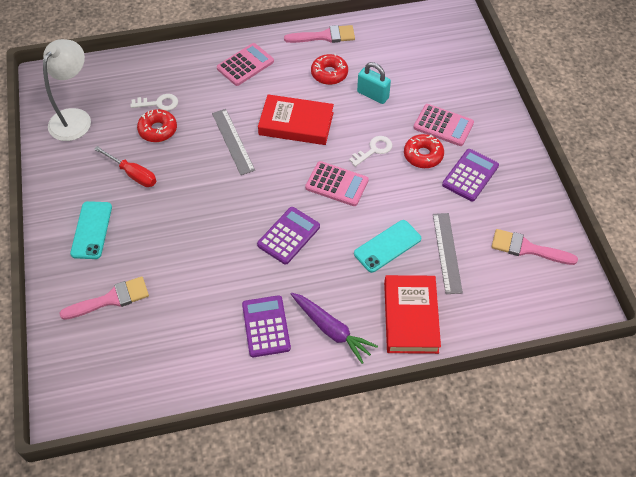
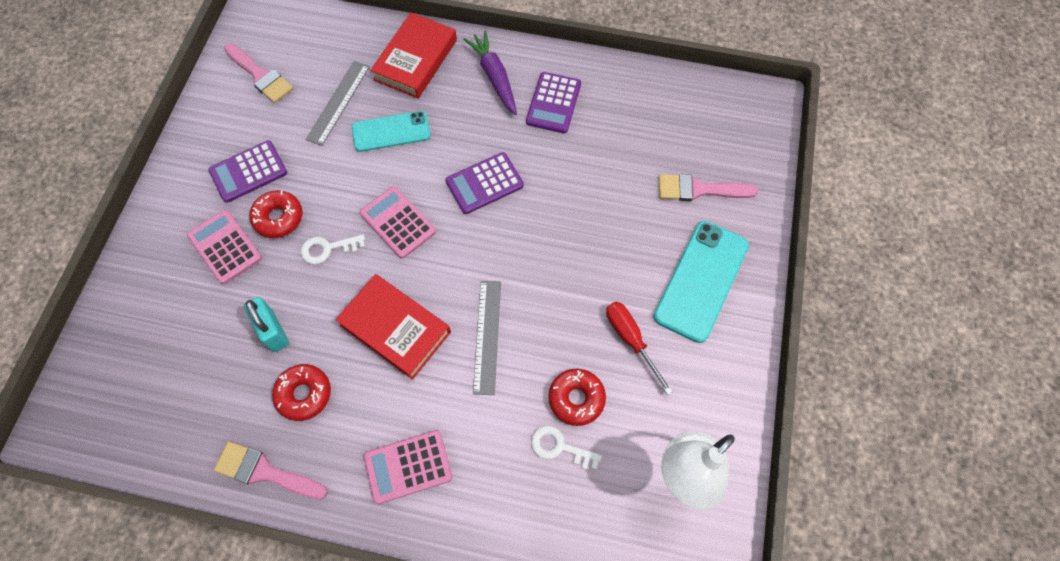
camera: 155 degrees left, 10 degrees up
turquoise phone [70,201,112,259] -> turquoise phone [653,221,749,343], size x1.50

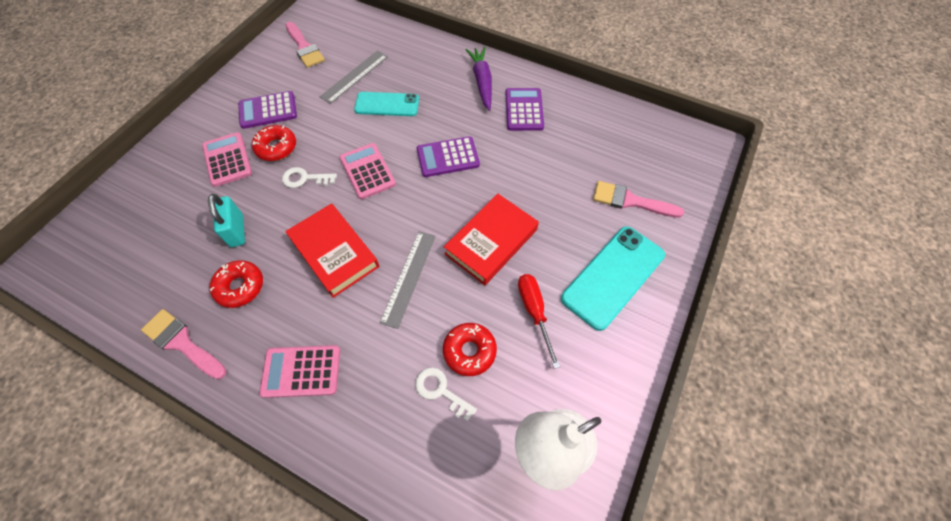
camera: 15 degrees right, 5 degrees down
red book [370,12,457,99] -> red book moved to [444,194,539,285]
purple calculator [526,72,581,133] -> purple calculator turned 150 degrees clockwise [505,88,544,131]

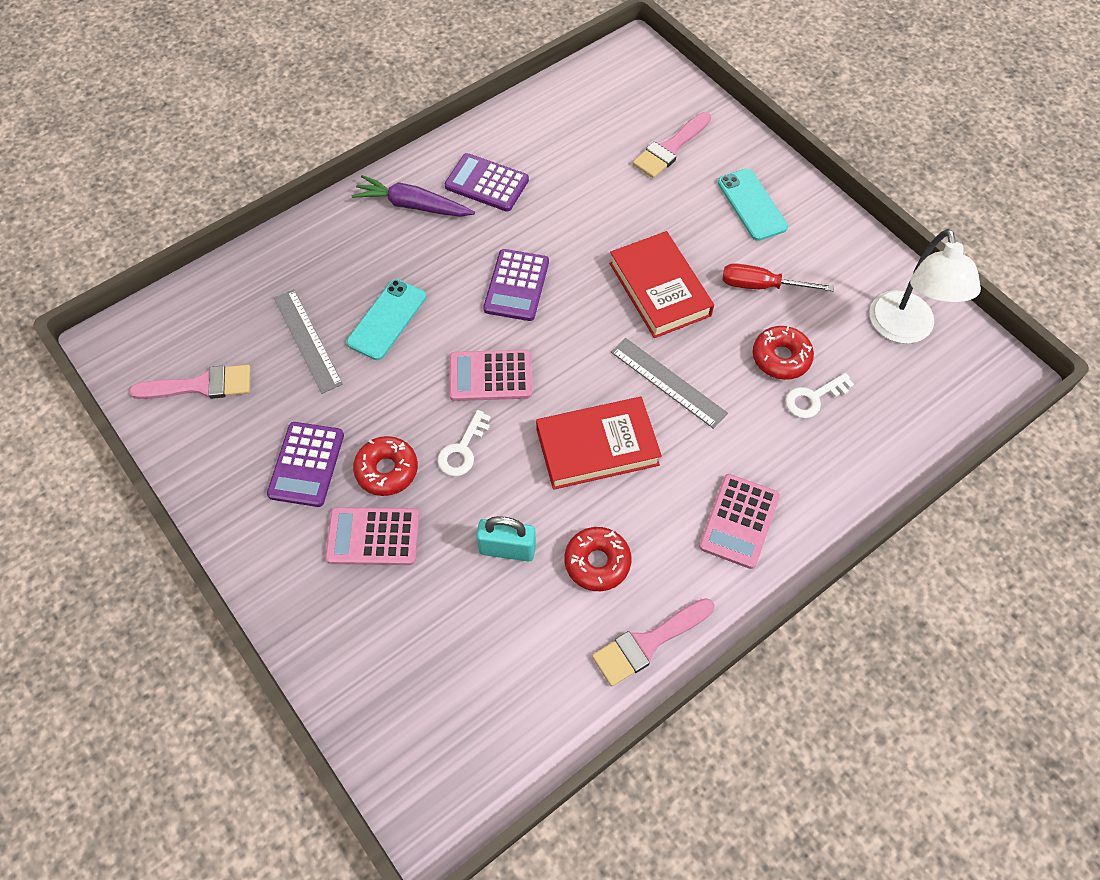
camera: 65 degrees left, 0 degrees up
turquoise phone [561,226,665,331] -> turquoise phone [718,168,788,241], size x0.67

